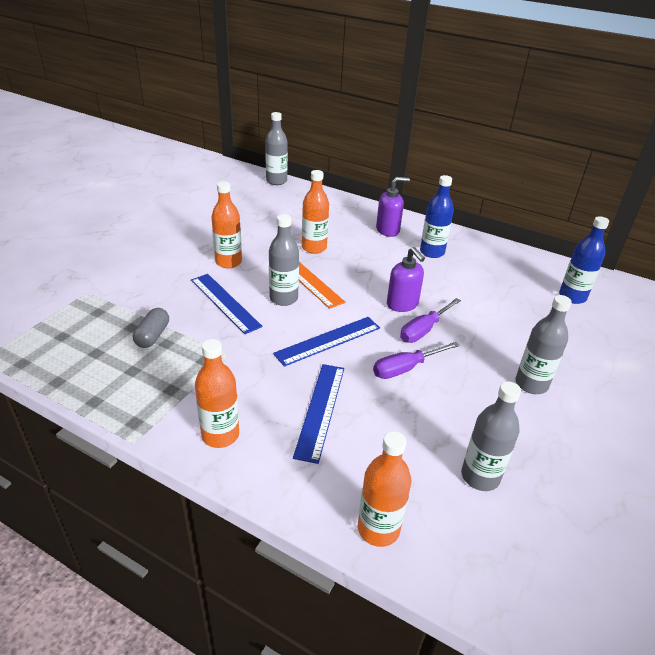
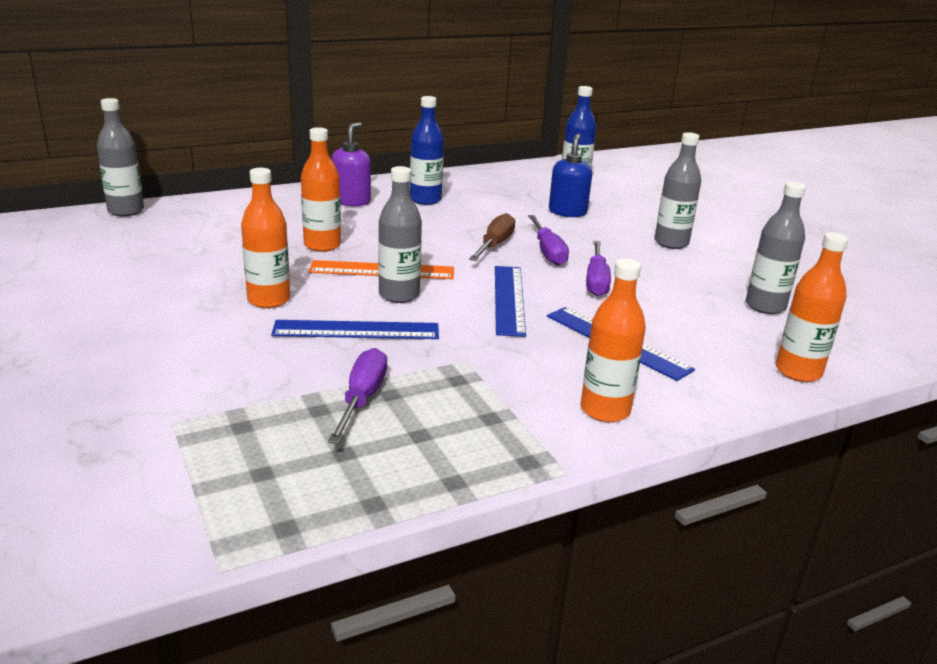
camera: 55 degrees left, 10 degrees down
grey capsule [133,308,169,348] -> purple screwdriver [328,348,387,444]
purple soap dispenser [387,247,425,312] -> brown screwdriver [469,213,515,261]
none -> blue soap dispenser [549,133,592,217]

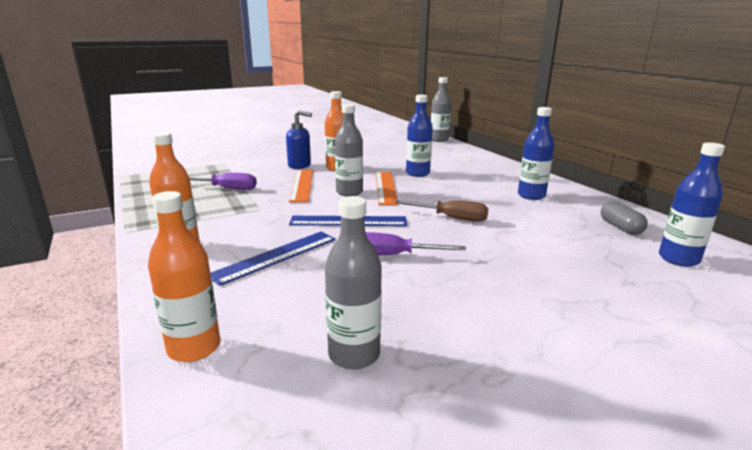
camera: 90 degrees right, 5 degrees down
blue ruler [271,320,439,339] -> orange ruler [289,170,313,203]
orange bottle [301,127,341,252] -> blue bottle [406,95,433,177]
purple soap dispenser [331,122,371,206] -> none
purple screwdriver [528,215,569,265] -> none
blue soap dispenser [549,133,592,217] -> blue soap dispenser moved to [286,110,312,169]
grey bottle [654,132,701,249] -> none
none -> grey capsule [600,201,648,235]

